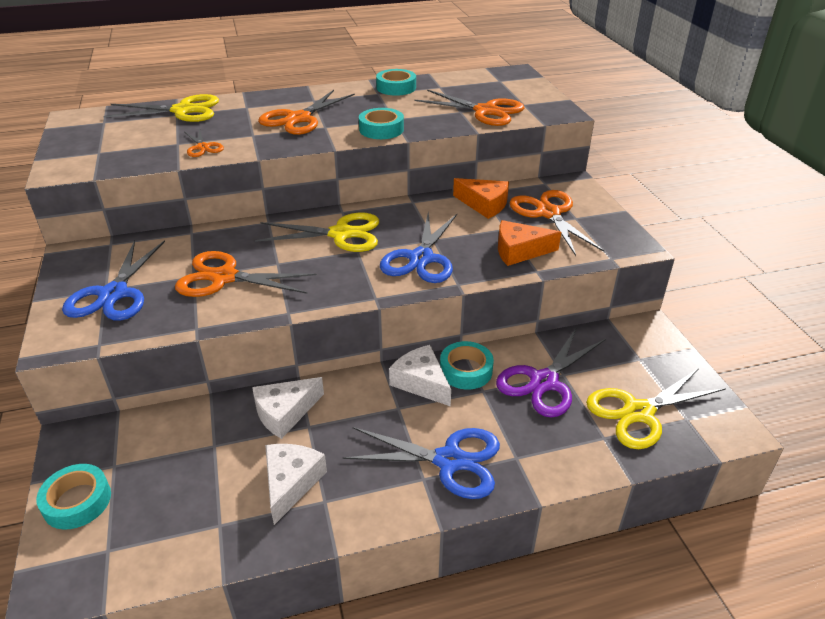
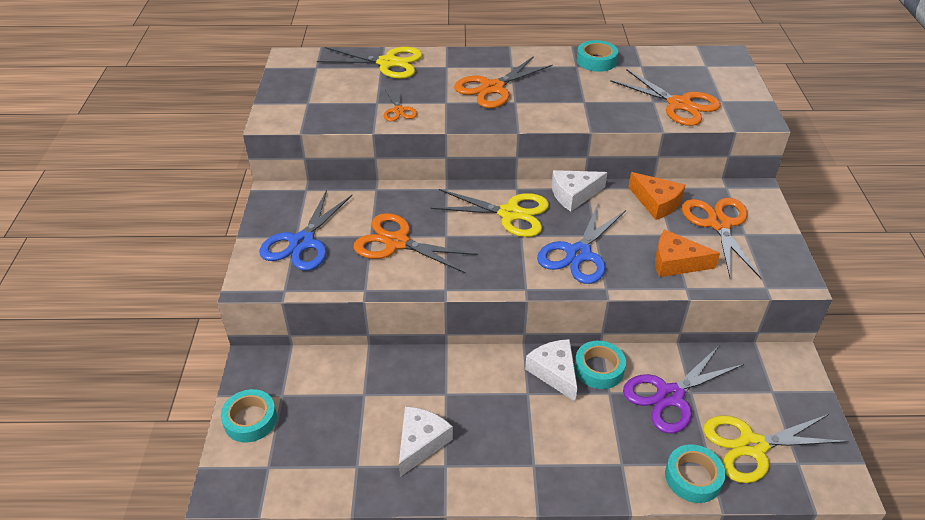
camera: 15 degrees right, 5 degrees up
white cheese [252,377,324,439] -> white cheese moved to [552,170,608,211]
blue scissors [343,427,500,499] -> none
turquoise tape [359,108,404,139] -> turquoise tape moved to [665,444,726,503]

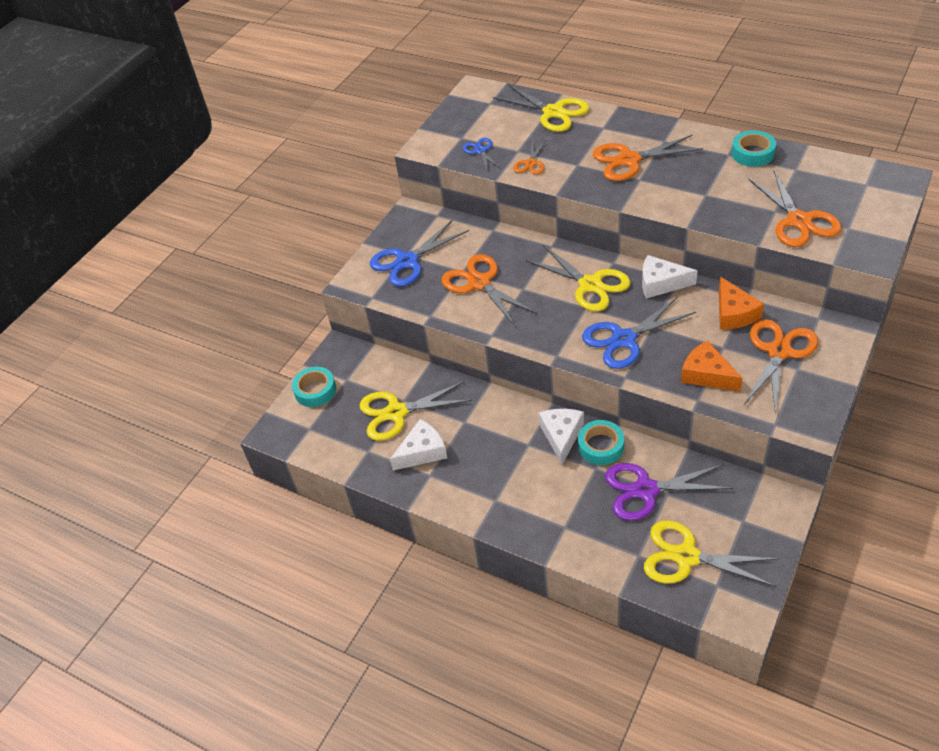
camera: 35 degrees right, 5 degrees up
turquoise tape [665,444,726,503] -> none
none -> yellow scissors [359,381,472,441]
none -> blue scissors [463,138,501,172]

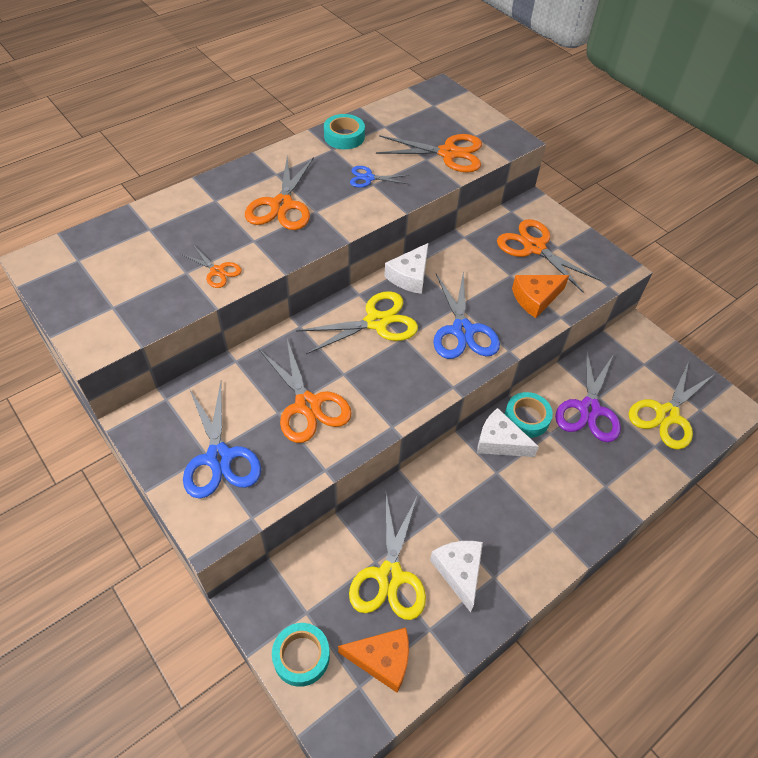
camera: 75 degrees left, 5 degrees up
orange scissors [442,254,537,326] -> orange scissors turned 105 degrees counterclockwise [259,339,352,443]
blue scissors [463,138,501,172] -> blue scissors moved to [350,166,409,188]
yellow scissors [493,84,590,132] -> none
orange cheese [719,277,764,330] -> orange cheese moved to [338,627,409,693]

